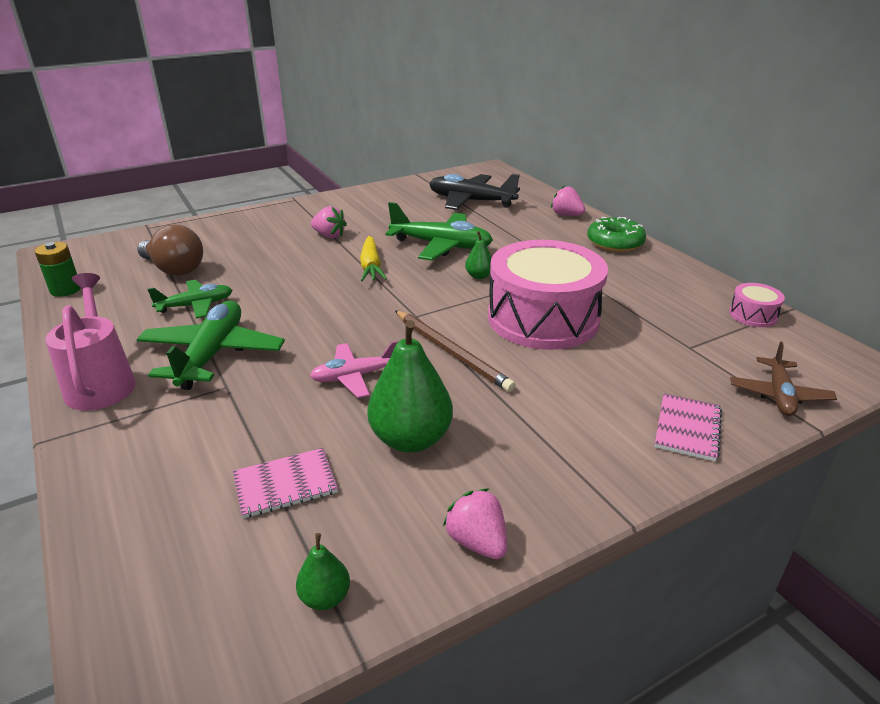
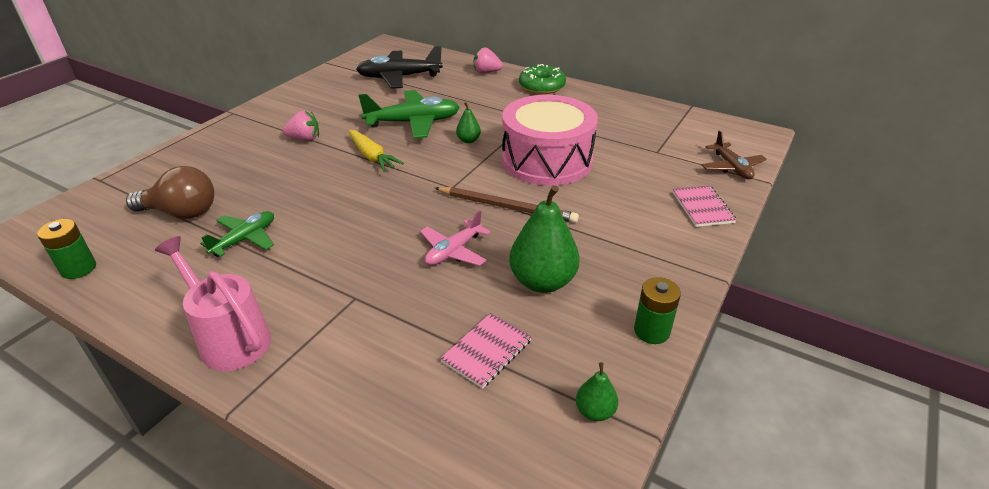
camera: 30 degrees left, 5 degrees up
green plane [136,301,285,390] -> none
pink strawberry [443,488,507,559] -> green battery [634,277,681,344]
pink drum [729,283,785,327] -> none

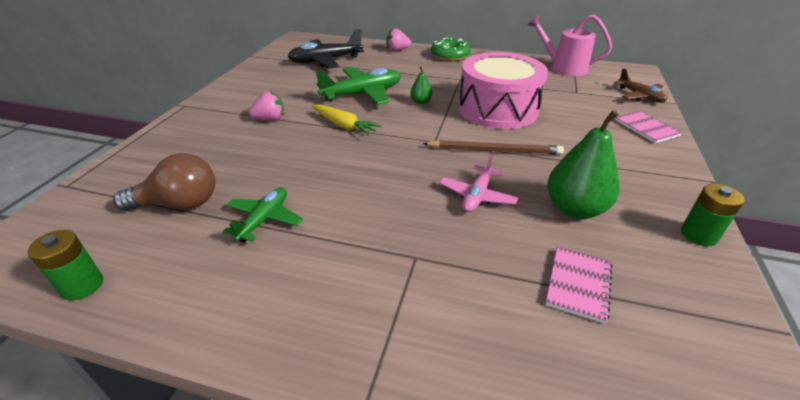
camera: 15 degrees left, 0 degrees up
pink watering can [155,236,271,371] -> pink watering can moved to [528,14,612,76]
green pear [576,362,618,421] -> none

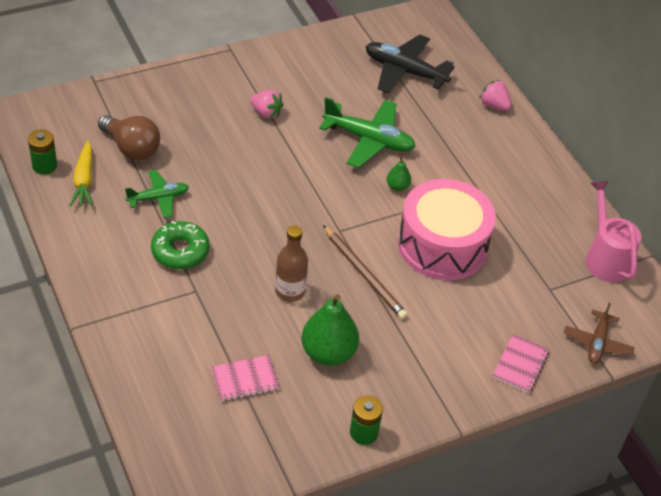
camera: 45 degrees right, 10 degrees up
yellow carrot [312,104,382,136] -> yellow carrot moved to [69,141,93,206]
green donut [431,37,471,61] -> green donut moved to [151,221,210,269]
pink plane [439,154,518,212] -> brown bottle [275,225,308,302]

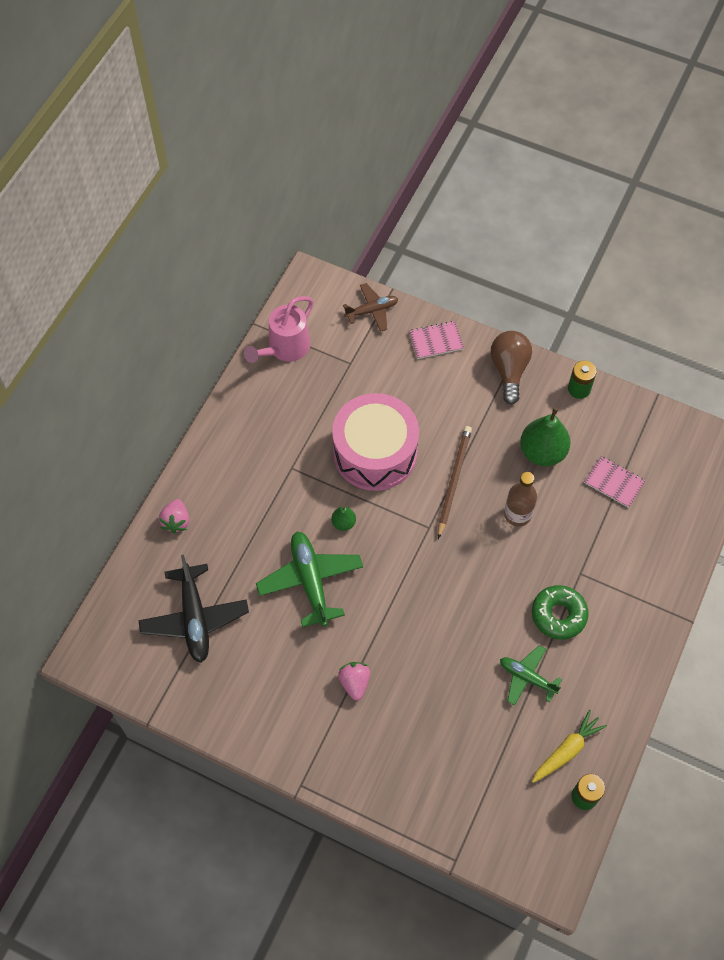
camera: 125 degrees left, 15 degrees up
brown light bulb [98,115,160,160] -> brown light bulb moved to [491,331,532,405]

